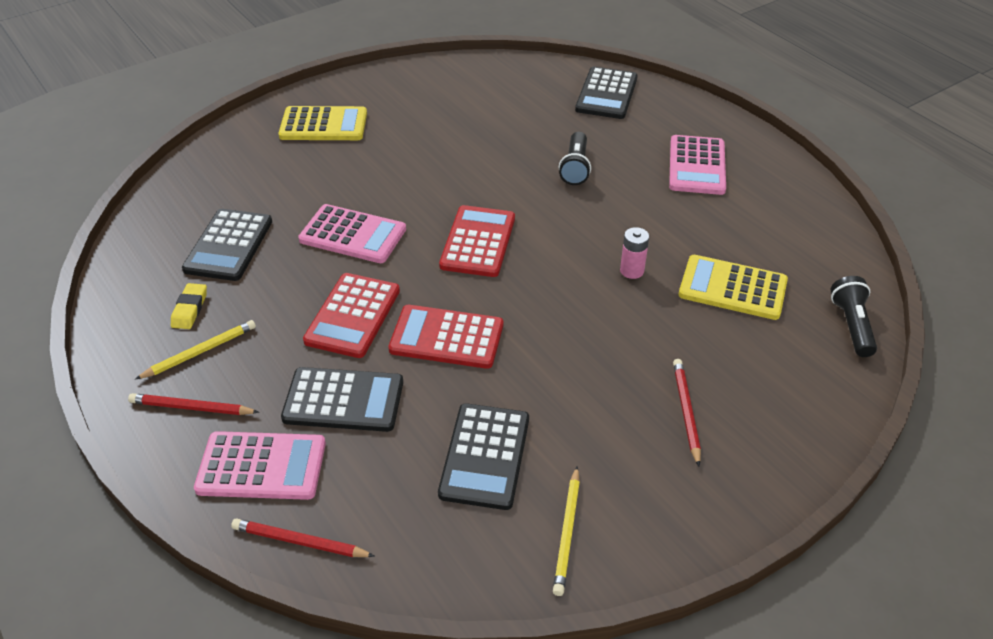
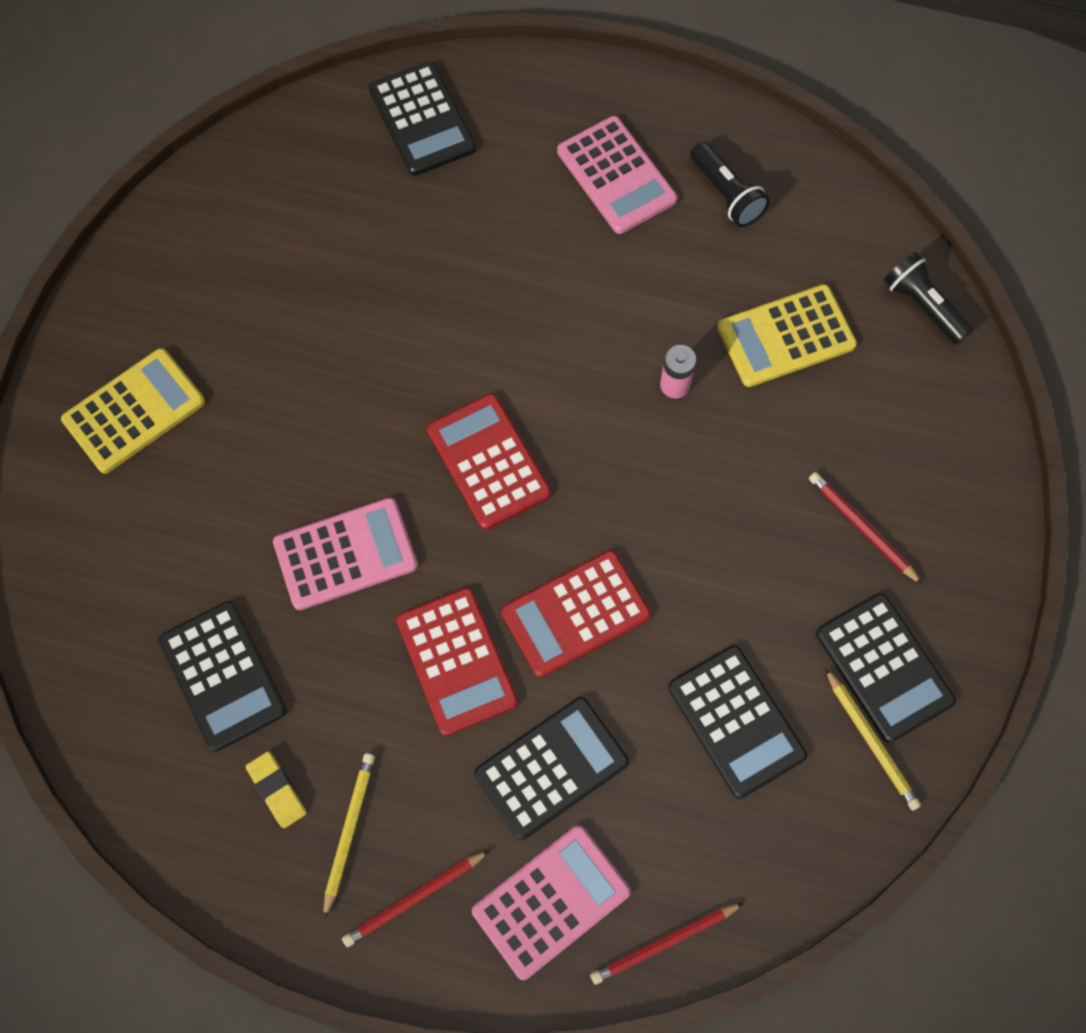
camera: 40 degrees left, 25 degrees up
black flashlight [559,132,591,185] -> black flashlight moved to [690,142,770,227]
none -> black calculator [816,593,956,743]

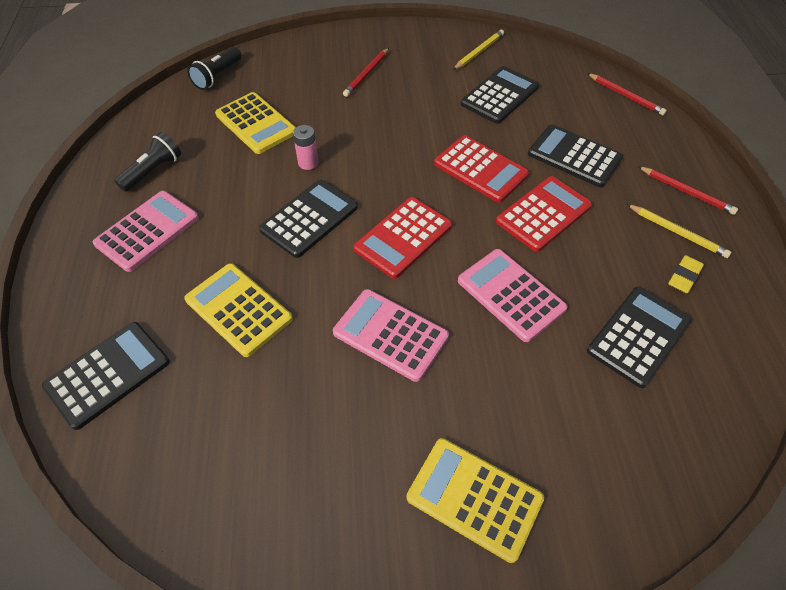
camera: 110 degrees left, 15 degrees down
yellow pencil [323,753,375,919] -> yellow pencil turned 135 degrees counterclockwise [627,204,731,258]
pink calculator [472,825,631,980] -> pink calculator moved to [333,289,449,382]
black calculator [816,593,956,743] -> black calculator moved to [259,180,358,258]
none -> yellow calculator [184,263,293,357]

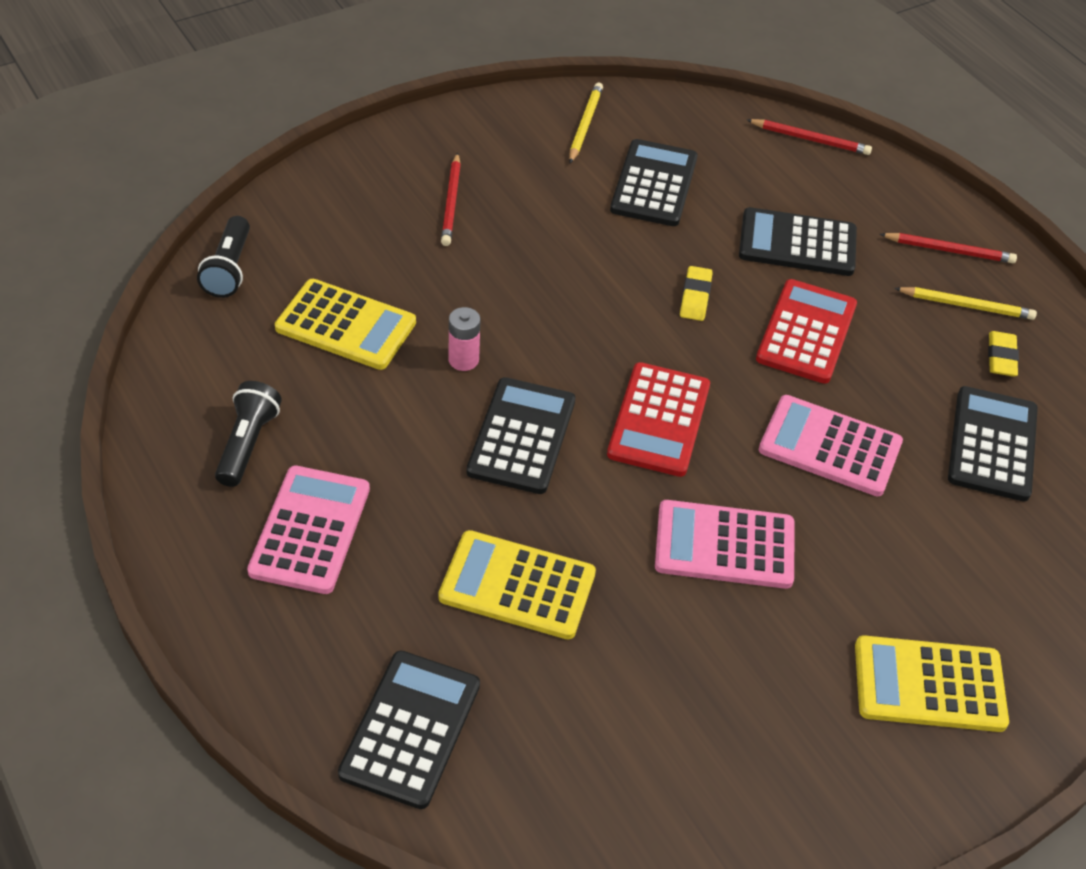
camera: 30 degrees left, 5 degrees down
red calculator [434,135,529,203] -> yellow eraser [680,266,713,321]

